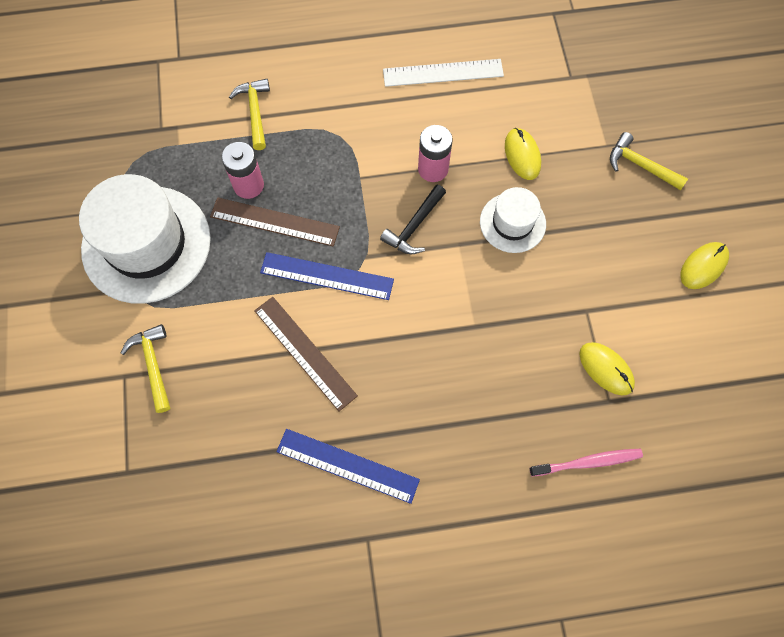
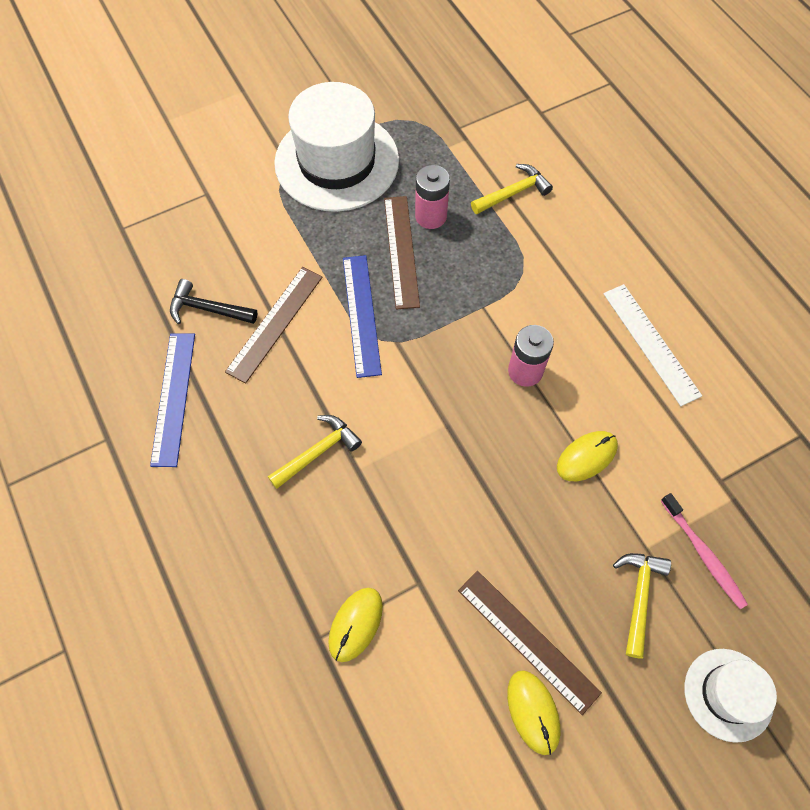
camera: 70 degrees right, 5 degrees down
yellow hammer [121,324,170,413] -> yellow hammer moved to [268,415,362,489]
black hammer [380,184,446,254] -> black hammer moved to [170,279,257,324]
white hat [480,187,546,253] -> white hat moved to [684,649,777,743]
pink toothbrush [529,449,643,477] -> pink toothbrush moved to [661,493,748,609]
yellow mouse [680,242,729,289] -> yellow mouse turned 45 degrees clockwise [507,670,560,755]
none -> brown ruler [458,571,602,715]

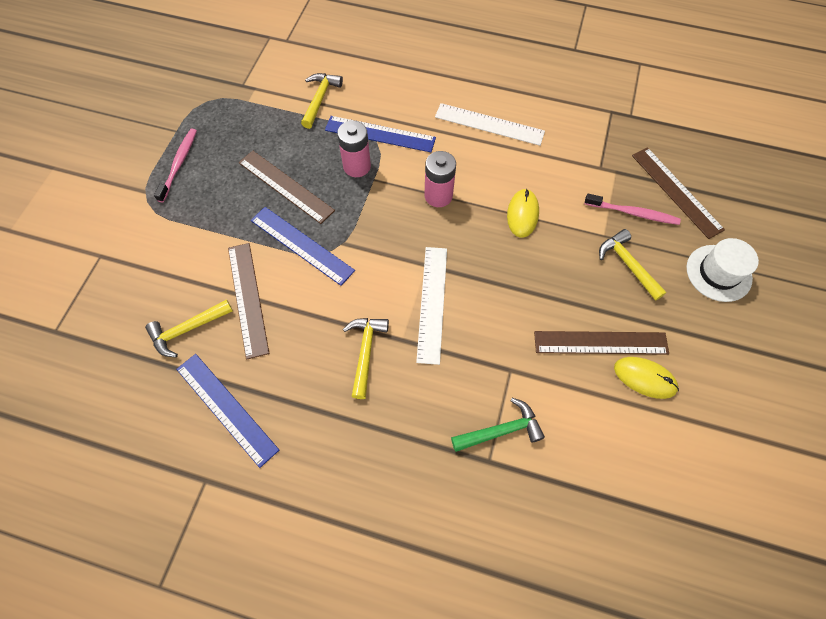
camera: 45 degrees left, 0 degrees up
black hammer [170,279,257,324] -> yellow hammer [145,299,233,357]
white hat [274,82,399,212] -> pink toothbrush [154,129,197,203]
yellow mouse [328,588,383,662] -> green hammer [451,398,545,452]
pink battery [415,165,450,229] -> pink battery moved to [337,121,371,177]
none -> blue ruler [325,116,436,152]
none -> white ruler [416,247,447,365]
none -> brown ruler [632,147,725,239]

